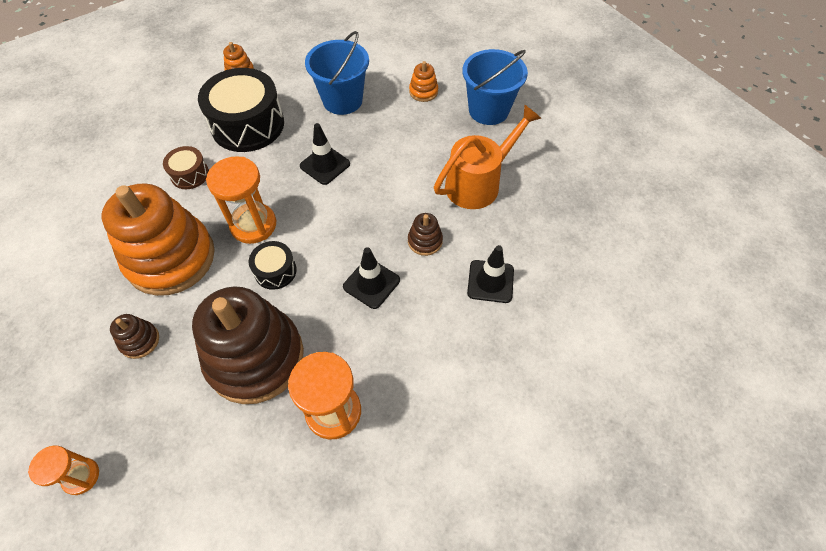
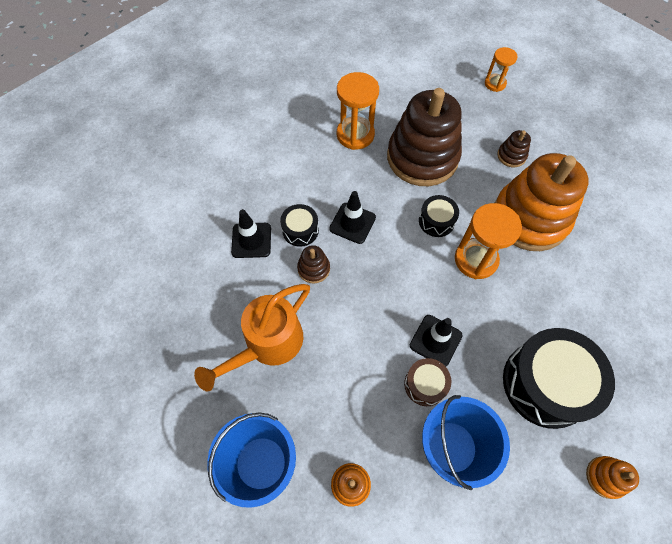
camera: 170 degrees right, 5 degrees up
brown drum [163,146,209,189] -> brown drum moved to [404,358,451,406]
none -> black drum [280,204,319,247]

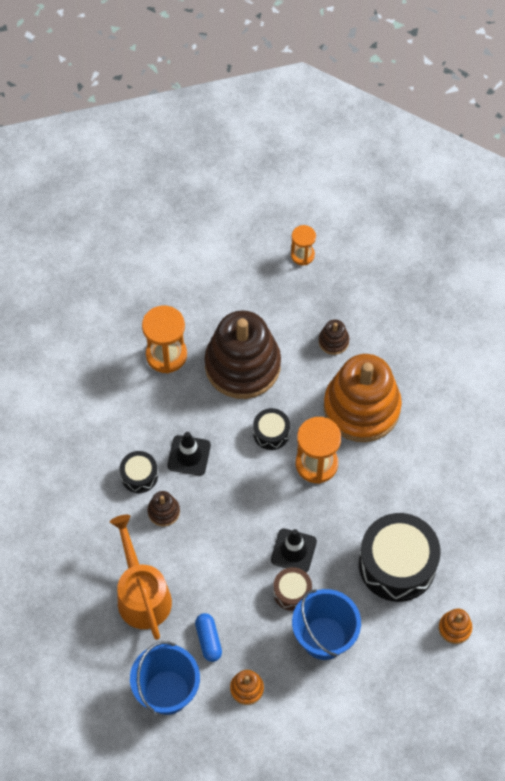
camera: 15 degrees left, 0 degrees up
orange watering can [194,284,310,392] -> orange watering can turned 135 degrees clockwise [110,515,172,640]
black traffic cone [231,209,271,258] -> none
none -> blue capsule [195,613,222,662]

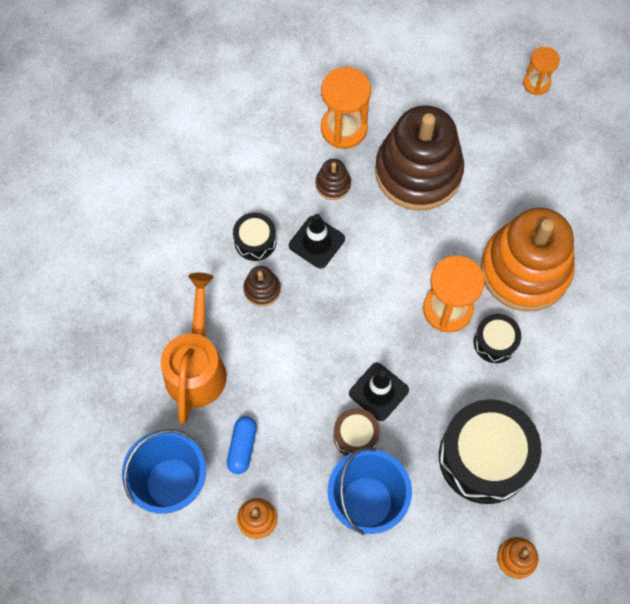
camera: 25 degrees right, 5 degrees up
black drum [253,408,290,450] -> black drum moved to [473,314,521,363]
brown stacking toy [319,319,349,355] -> brown stacking toy moved to [316,159,351,200]

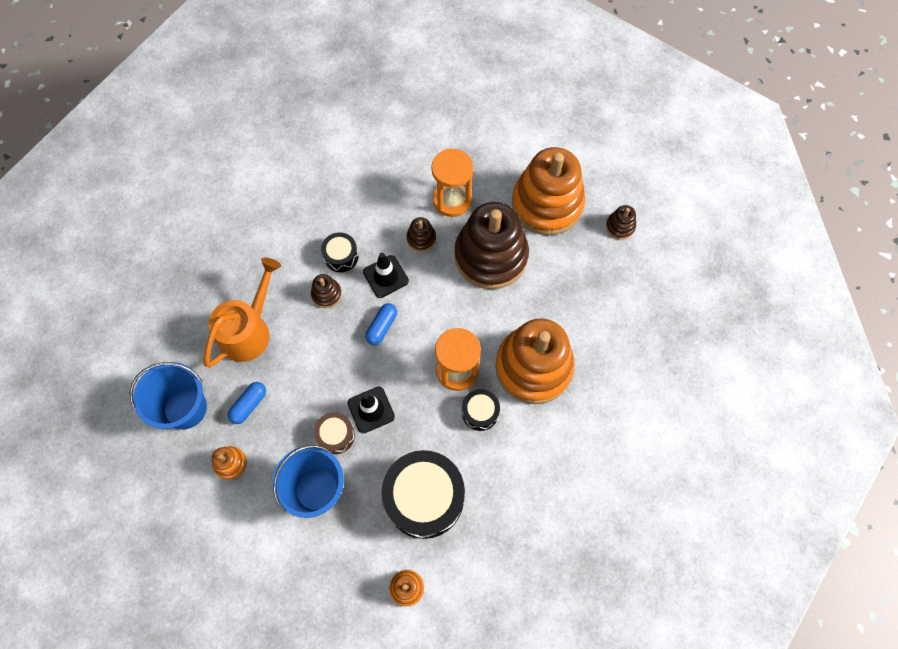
camera: 25 degrees right, 0 degrees up
orange hourglass [523,47,560,95] -> brown stacking toy [606,205,636,240]
none -> blue capsule [365,303,397,345]
none -> orange stacking toy [512,147,585,235]

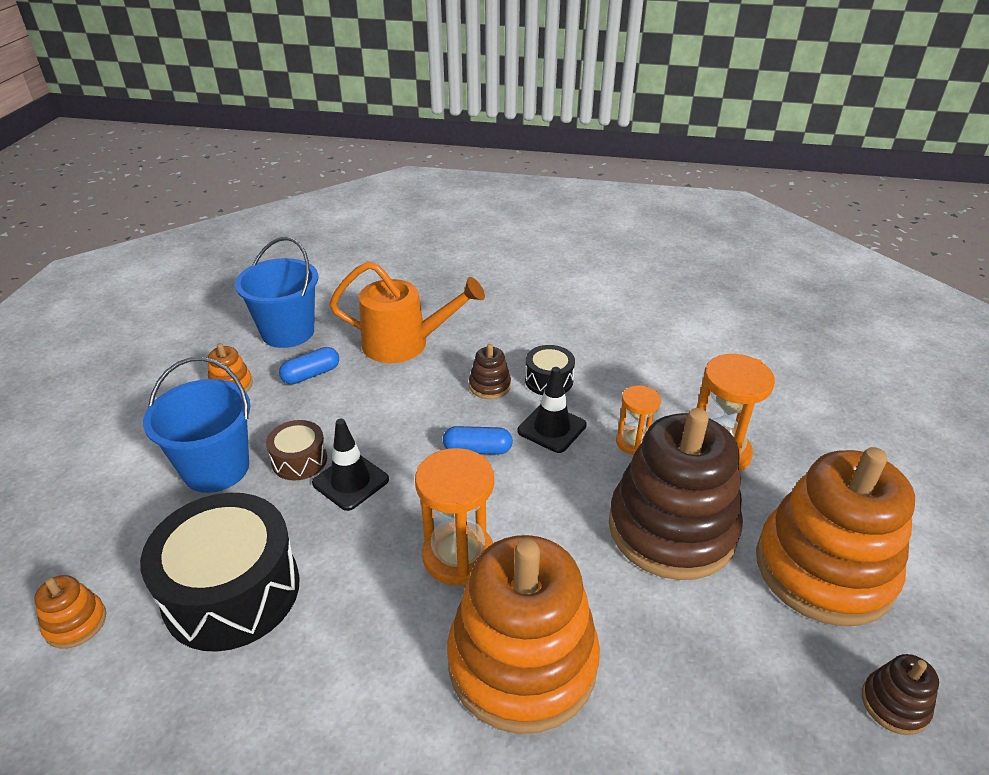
camera: 65 degrees right, 30 degrees down
blue capsule [228,382,266,424] -> blue capsule turned 45 degrees counterclockwise [279,347,339,384]
brown stacking toy [406,217,436,252] -> orange hourglass [616,385,661,455]
black drum [462,389,500,431] -> none

